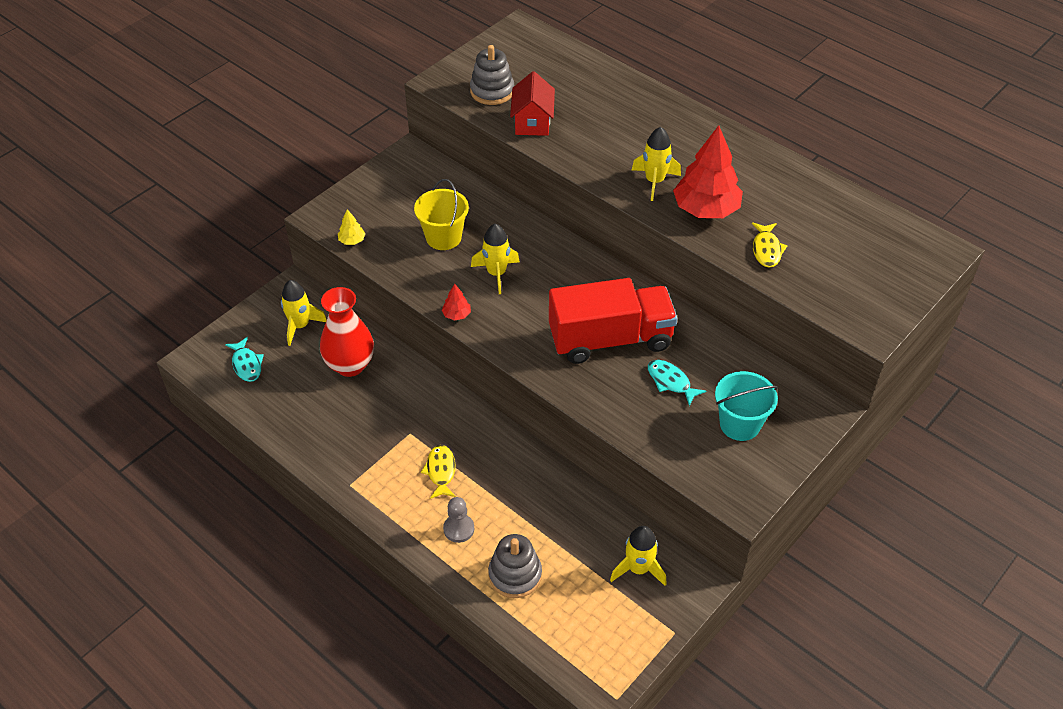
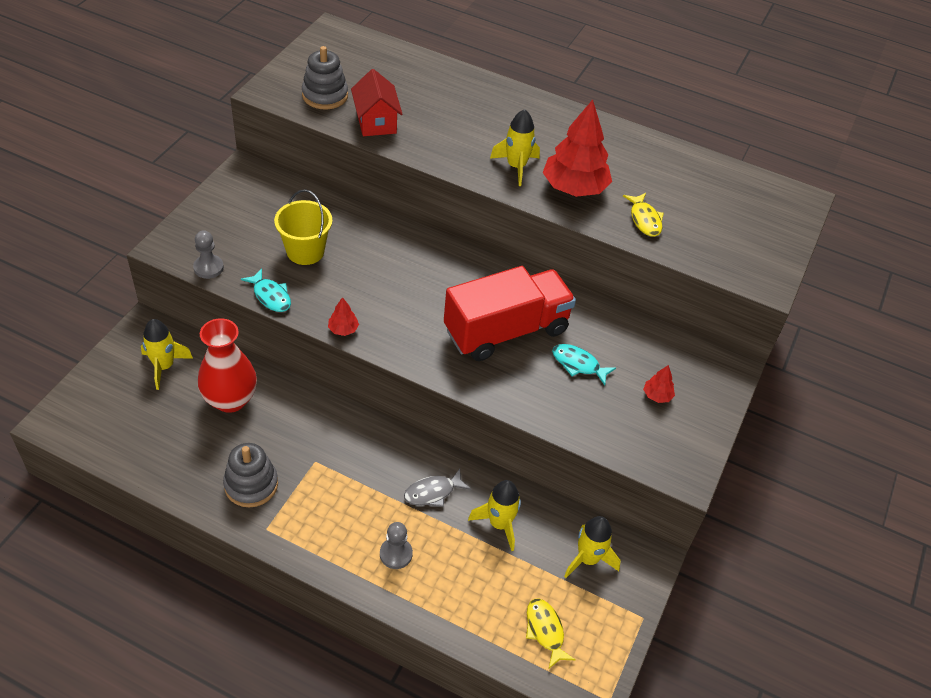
camera: 20 degrees left, 0 degrees up
turquoise fish [225,337,264,382] -> turquoise fish moved to [241,268,291,312]
yellow tree [338,209,366,245] -> grey pawn [193,230,224,279]
yellow fish [421,445,456,499] -> yellow fish moved to [526,599,576,669]
yellow rocket [471,224,520,294] -> yellow rocket moved to [468,480,521,551]
grey stacking toy [488,534,542,598] -> grey stacking toy moved to [223,443,278,507]
turquoise bucket [715,371,778,441] -> red tree [643,365,675,403]
none -> grey fish [404,469,471,507]

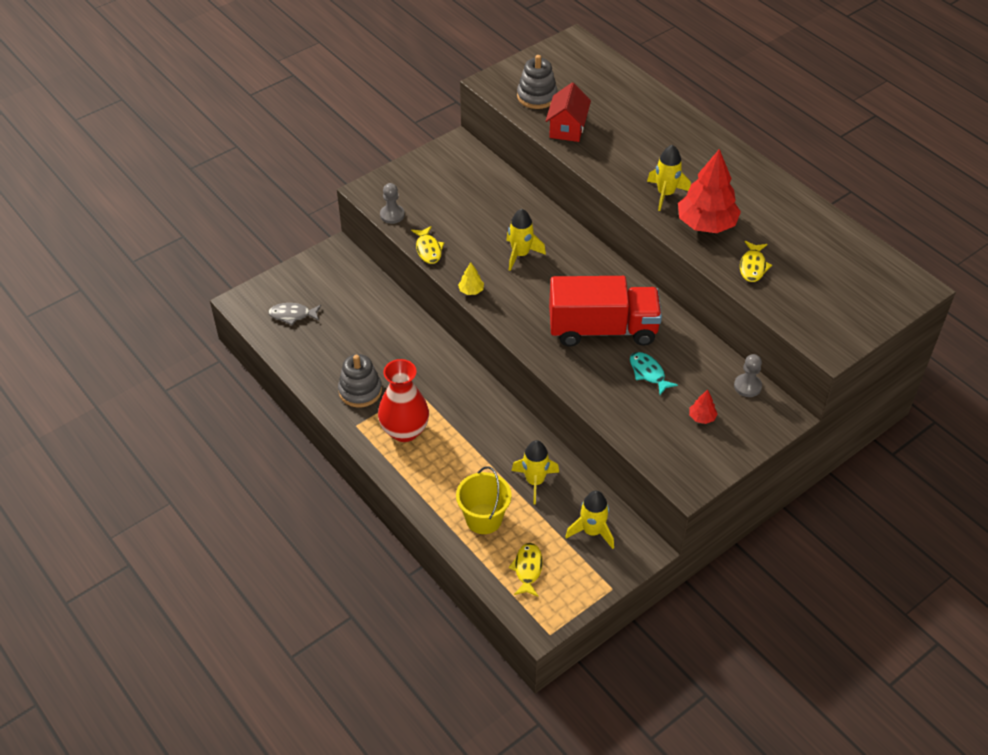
camera: 30 degrees right, 0 degrees up
yellow rocket [141,319,193,390] -> yellow rocket moved to [506,209,546,271]
red vase [198,318,257,413] -> red vase moved to [378,359,429,442]
turquoise fish [241,268,291,312] -> yellow fish [411,226,444,264]
yellow bucket [274,189,332,265] -> yellow bucket moved to [456,466,512,534]
red tree [328,297,359,336] -> yellow tree [458,262,484,295]
grey pawn [380,522,413,569] -> grey pawn moved to [734,354,762,397]
grey fish [404,469,471,507] -> grey fish moved to [268,303,321,325]

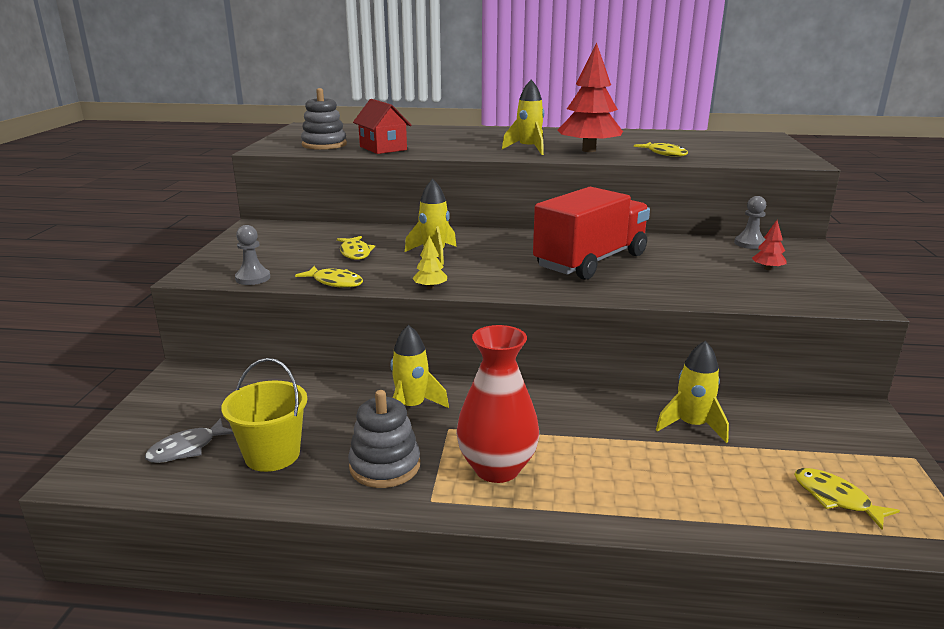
camera: 45 degrees left, 25 degrees down
yellow bucket [456,466,512,534] -> yellow bucket moved to [221,358,308,472]
yellow rocket [565,491,614,549] -> yellow rocket moved to [390,325,449,408]
turquoise fish [630,352,678,395] -> none
none -> yellow fish [337,236,375,260]

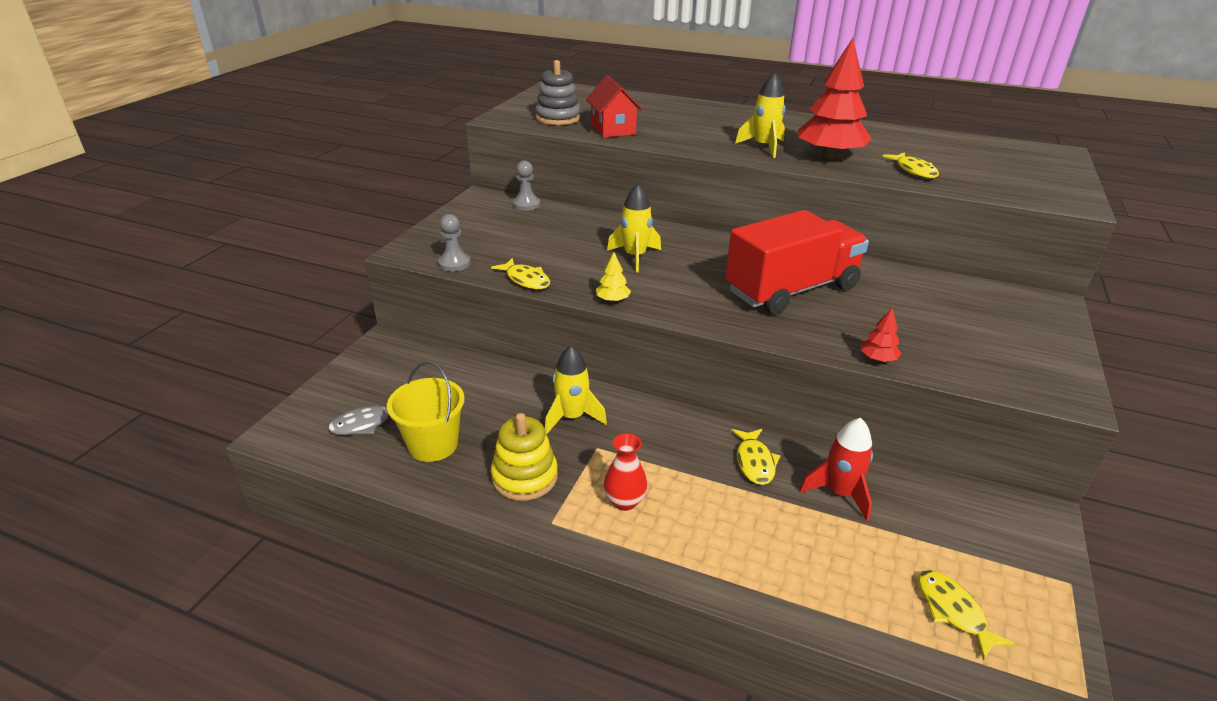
camera: 15 degrees right, 10 degrees up
yellow fish [337,236,375,260] -> yellow fish moved to [731,429,781,485]
grey stacking toy [348,390,420,488] -> yellow stacking toy [491,413,558,501]
red vase [456,325,539,483] -> red vase [603,433,648,511], size x0.56
yellow rocket [656,341,729,443] -> red rocket [799,418,873,521]
grey pawn [734,196,766,249] -> grey pawn moved to [513,161,540,211]
red tree [752,220,787,270] -> red tree moved to [861,307,901,362]

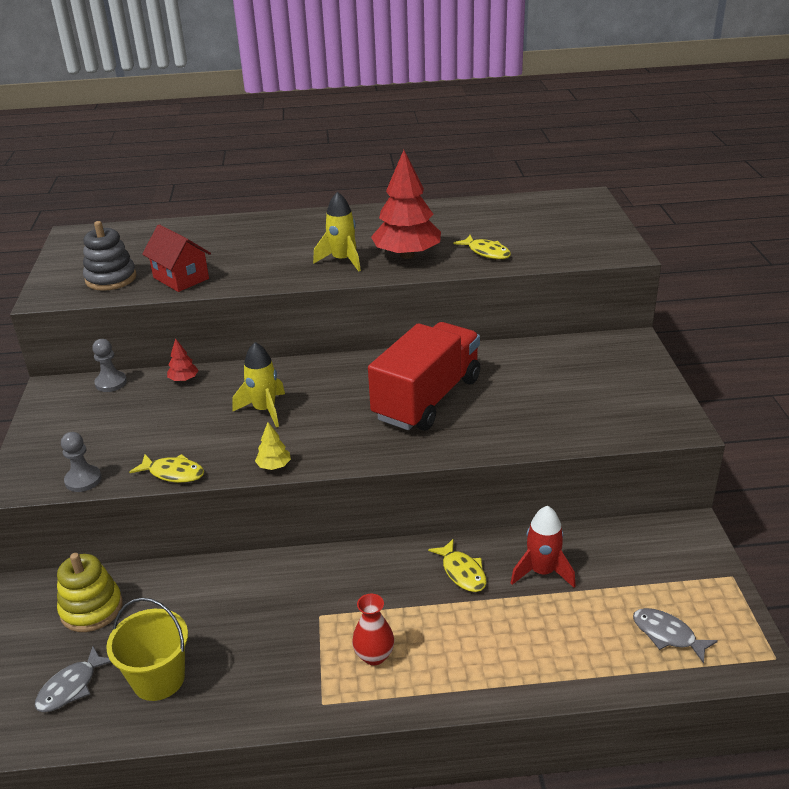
camera: 25 degrees left, 0 degrees up
yellow stacking toy [491,413,558,501] -> yellow stacking toy moved to [57,553,123,632]
yellow rocket [545,345,607,435] -> none
red tree [861,307,901,362] -> red tree moved to [167,338,199,382]
yellow fish [918,570,1015,660] -> grey fish [633,608,718,663]

